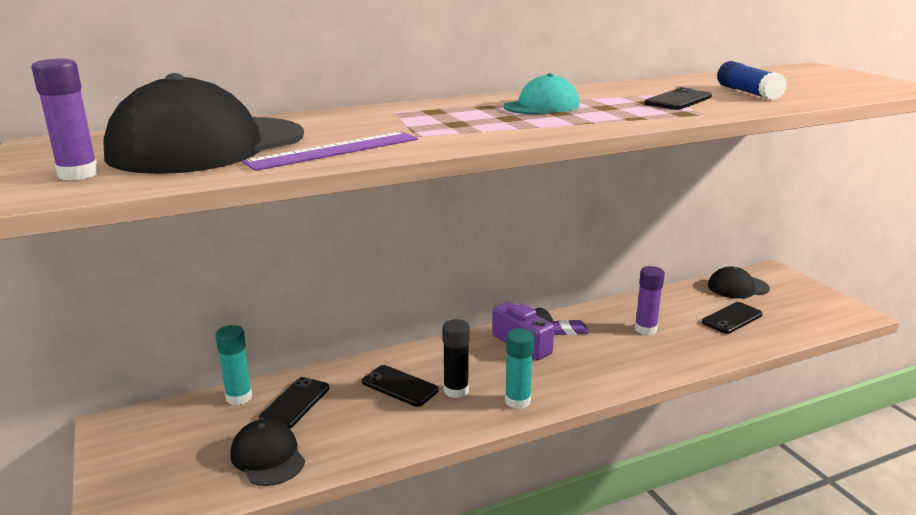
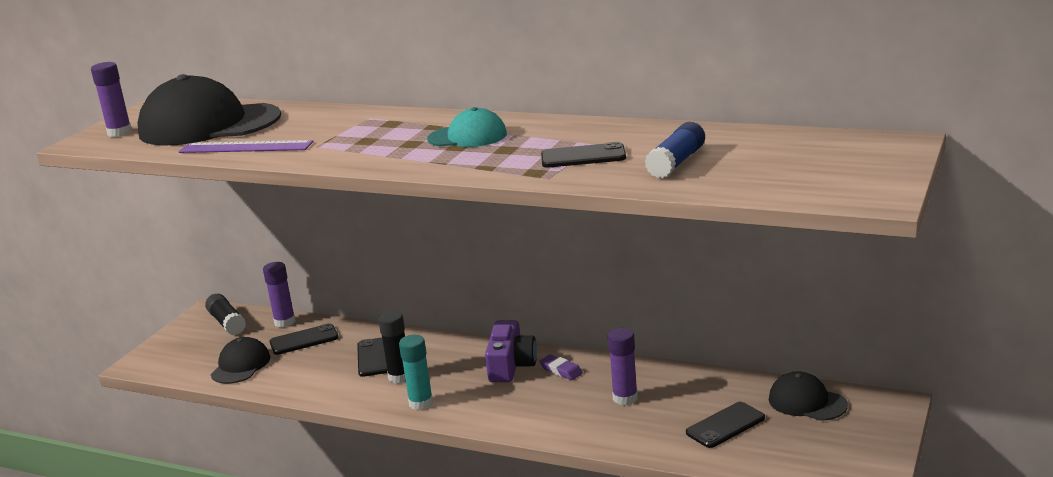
camera: 50 degrees right, 0 degrees up
turquoise glue stick [215,325,252,405] -> purple glue stick [263,262,296,328]
black phone [702,302,763,334] -> black phone turned 45 degrees counterclockwise [686,402,765,448]
none -> black glue stick [205,294,246,335]

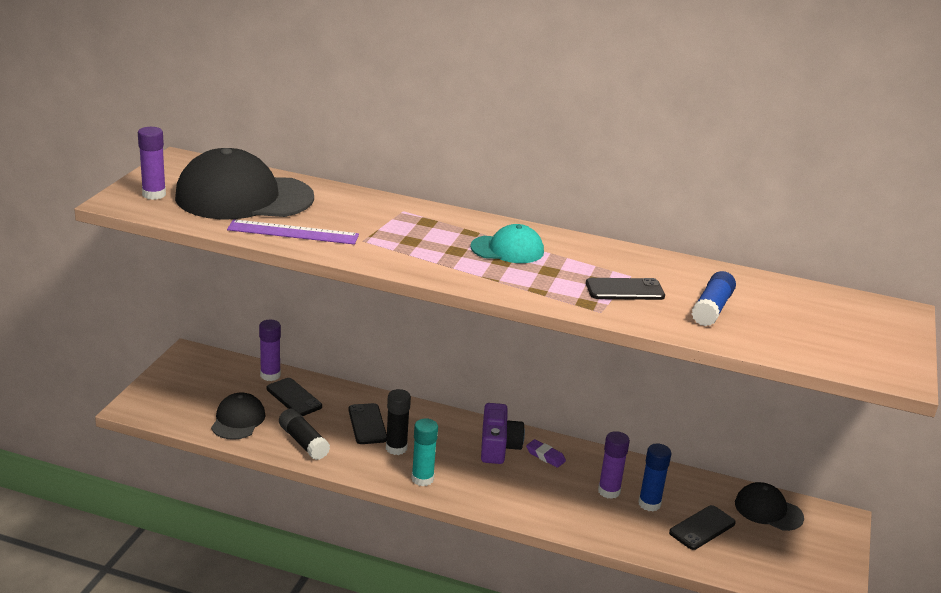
camera: 10 degrees left, 5 degrees up
black glue stick [205,294,246,335] -> black glue stick moved to [279,408,330,460]
black phone [269,323,338,355] -> black phone turned 75 degrees clockwise [267,378,322,416]
none -> blue glue stick [638,444,671,511]

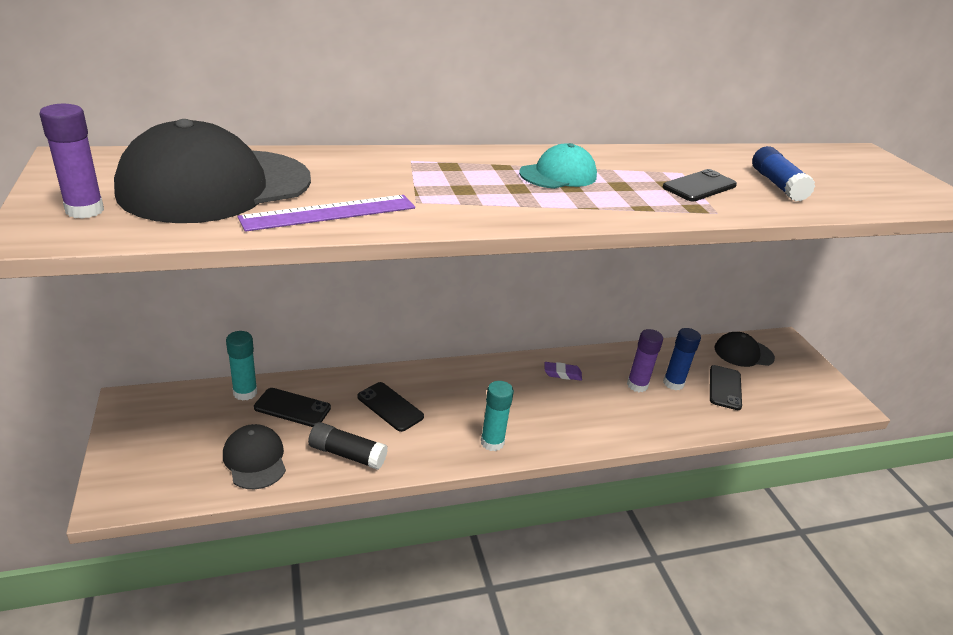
camera: 35 degrees left, 5 degrees up
purple glue stick [259,320,281,381] -> turquoise glue stick [226,331,257,401]
black glue stick [386,389,411,455] -> none
purple camera [481,403,525,464] -> none

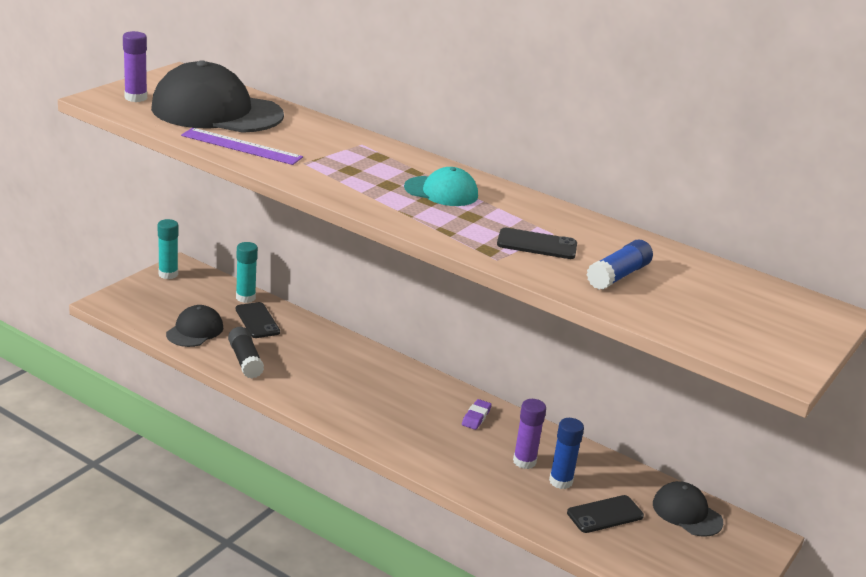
camera: 50 degrees right, 5 degrees down
black phone [357,382,424,432] -> none
turquoise glue stick [481,381,514,451] -> turquoise glue stick moved to [158,219,178,279]
purple eraser [545,362,582,381] -> purple eraser turned 60 degrees clockwise [462,399,492,430]

